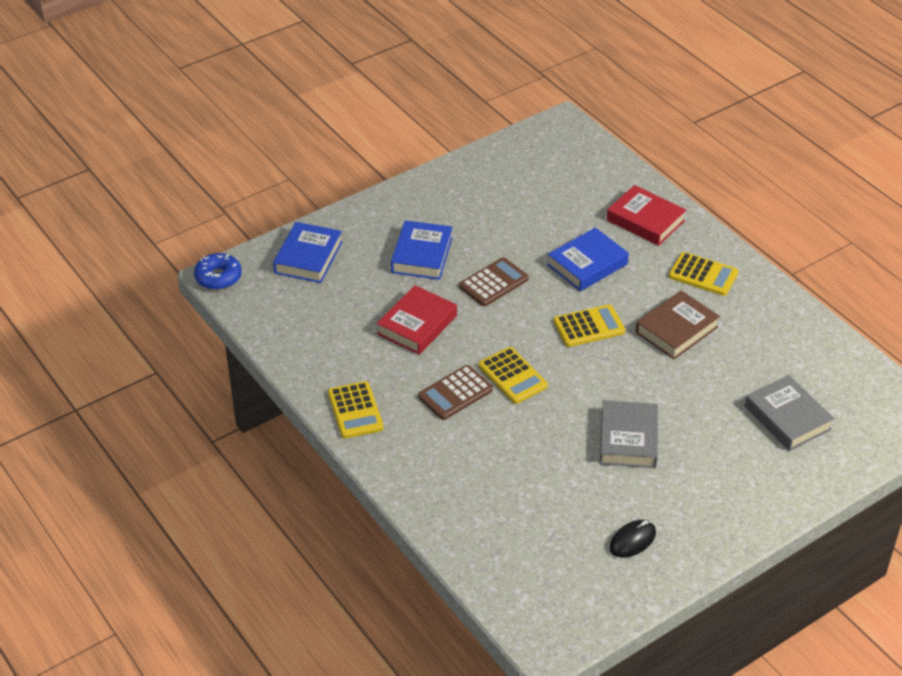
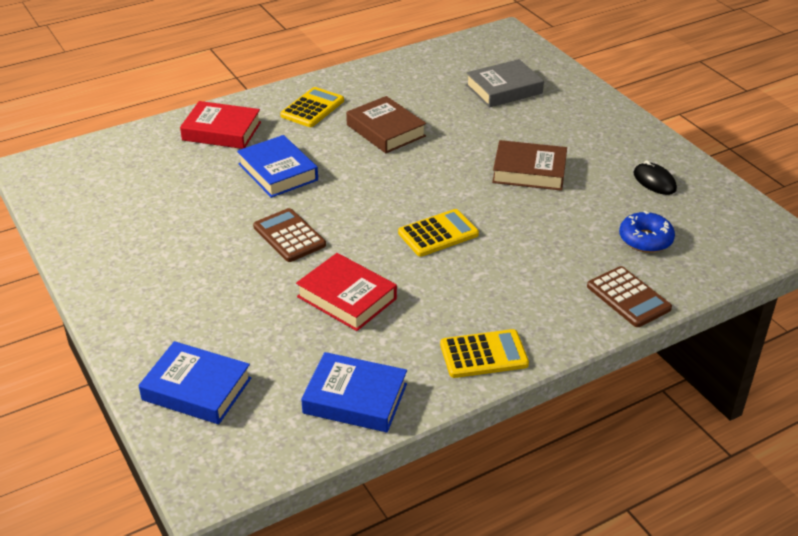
camera: 85 degrees left, 5 degrees down
blue donut [194,253,242,290] -> blue donut moved to [619,211,675,253]
blue book [391,220,453,280] -> blue book moved to [301,352,407,432]
brown calculator [418,365,493,420] -> brown calculator moved to [587,266,672,327]
yellow calculator [553,305,625,347] -> none
grey book [600,400,658,468] -> brown book [492,140,567,191]
red book [607,185,686,246] -> red book turned 60 degrees clockwise [180,101,261,149]

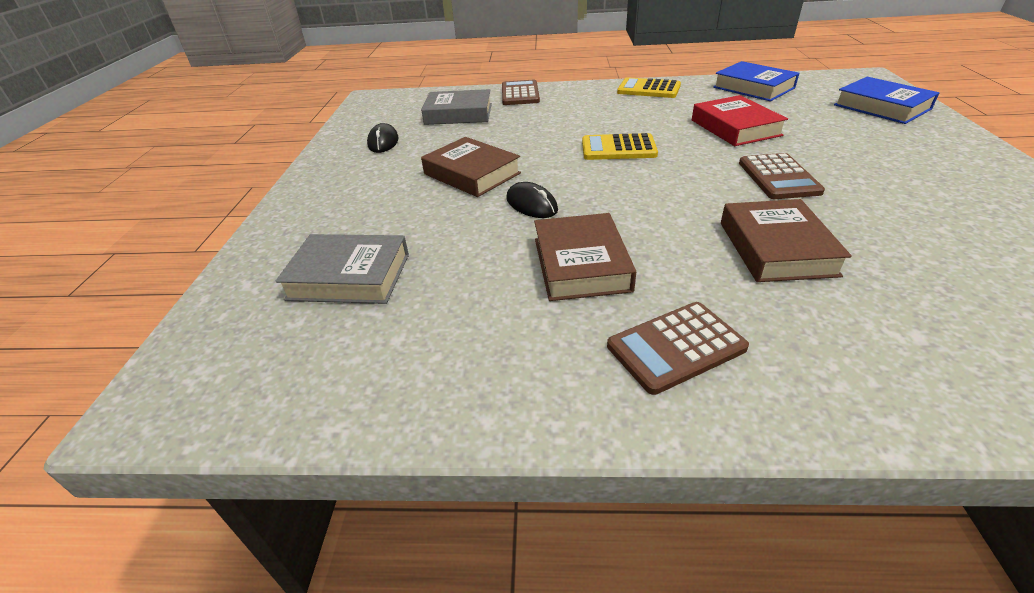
camera: 145 degrees left, 0 degrees up
red book [180,101,261,149] -> none
blue book [237,135,318,198] -> brown book [721,199,852,282]
yellow calculator [280,87,344,127] -> brown calculator [607,302,749,395]
blue donut [619,211,675,253] -> grey book [421,89,492,125]
none -> black mouse [506,182,558,218]

